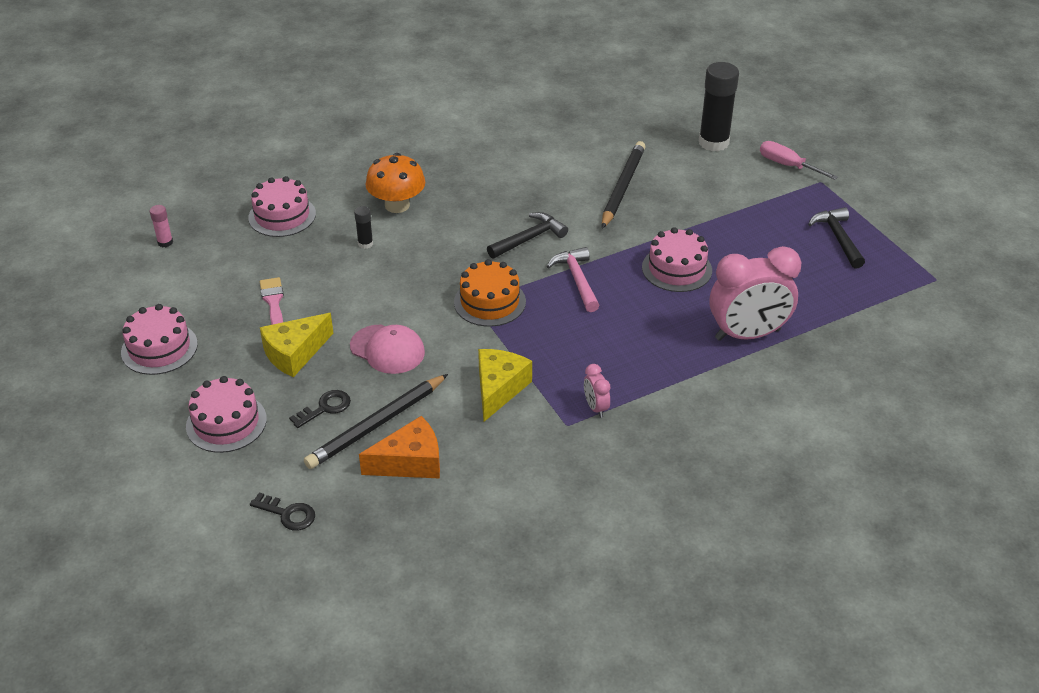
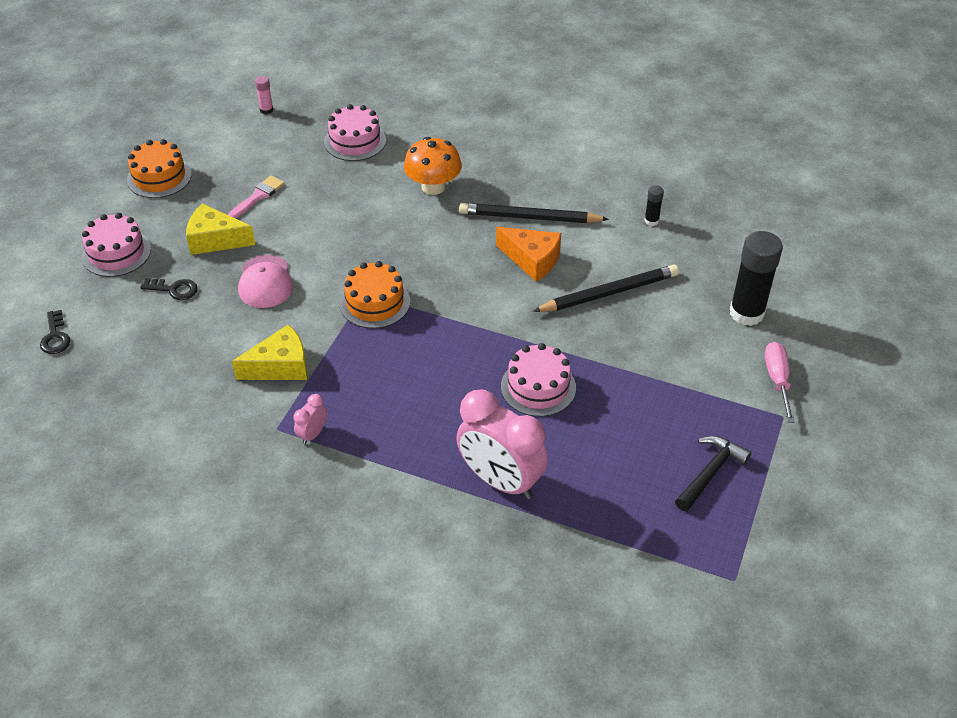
camera: 50 degrees right, 5 degrees up
pink cake [121,304,198,375] -> orange cake [127,139,192,198]
black pencil [304,374,448,469] -> black pencil moved to [459,203,609,223]
black glue stick [354,206,373,249] -> black glue stick moved to [644,185,664,226]
orange cheese [359,416,440,478] -> orange cheese moved to [496,227,561,282]
black hammer [487,212,568,259] -> none
pink hammer [547,247,600,312] -> none

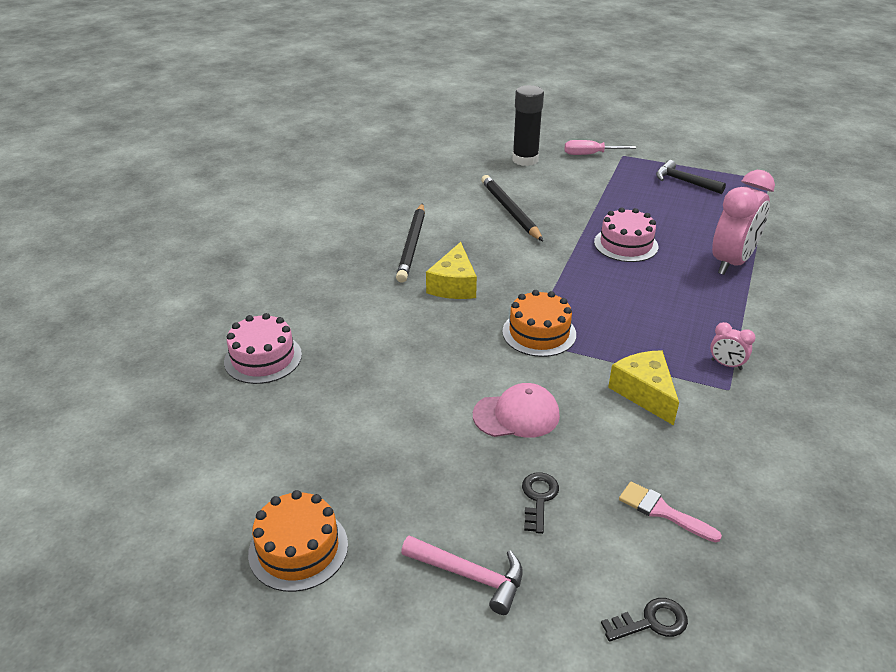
camera: 90 degrees left, 10 degrees down
pink cake [82,213,151,277] -> pink hammer [401,535,523,615]
yellow cheese [186,203,255,255] -> yellow cheese moved to [426,242,477,299]
pink brush [228,175,285,219] -> pink brush moved to [619,481,722,543]
pink glue stick [255,76,274,114] -> none
orange mushroom [404,137,462,195] -> none
orange cheese [496,227,561,282] -> none
black glue stick [644,185,664,226] -> none

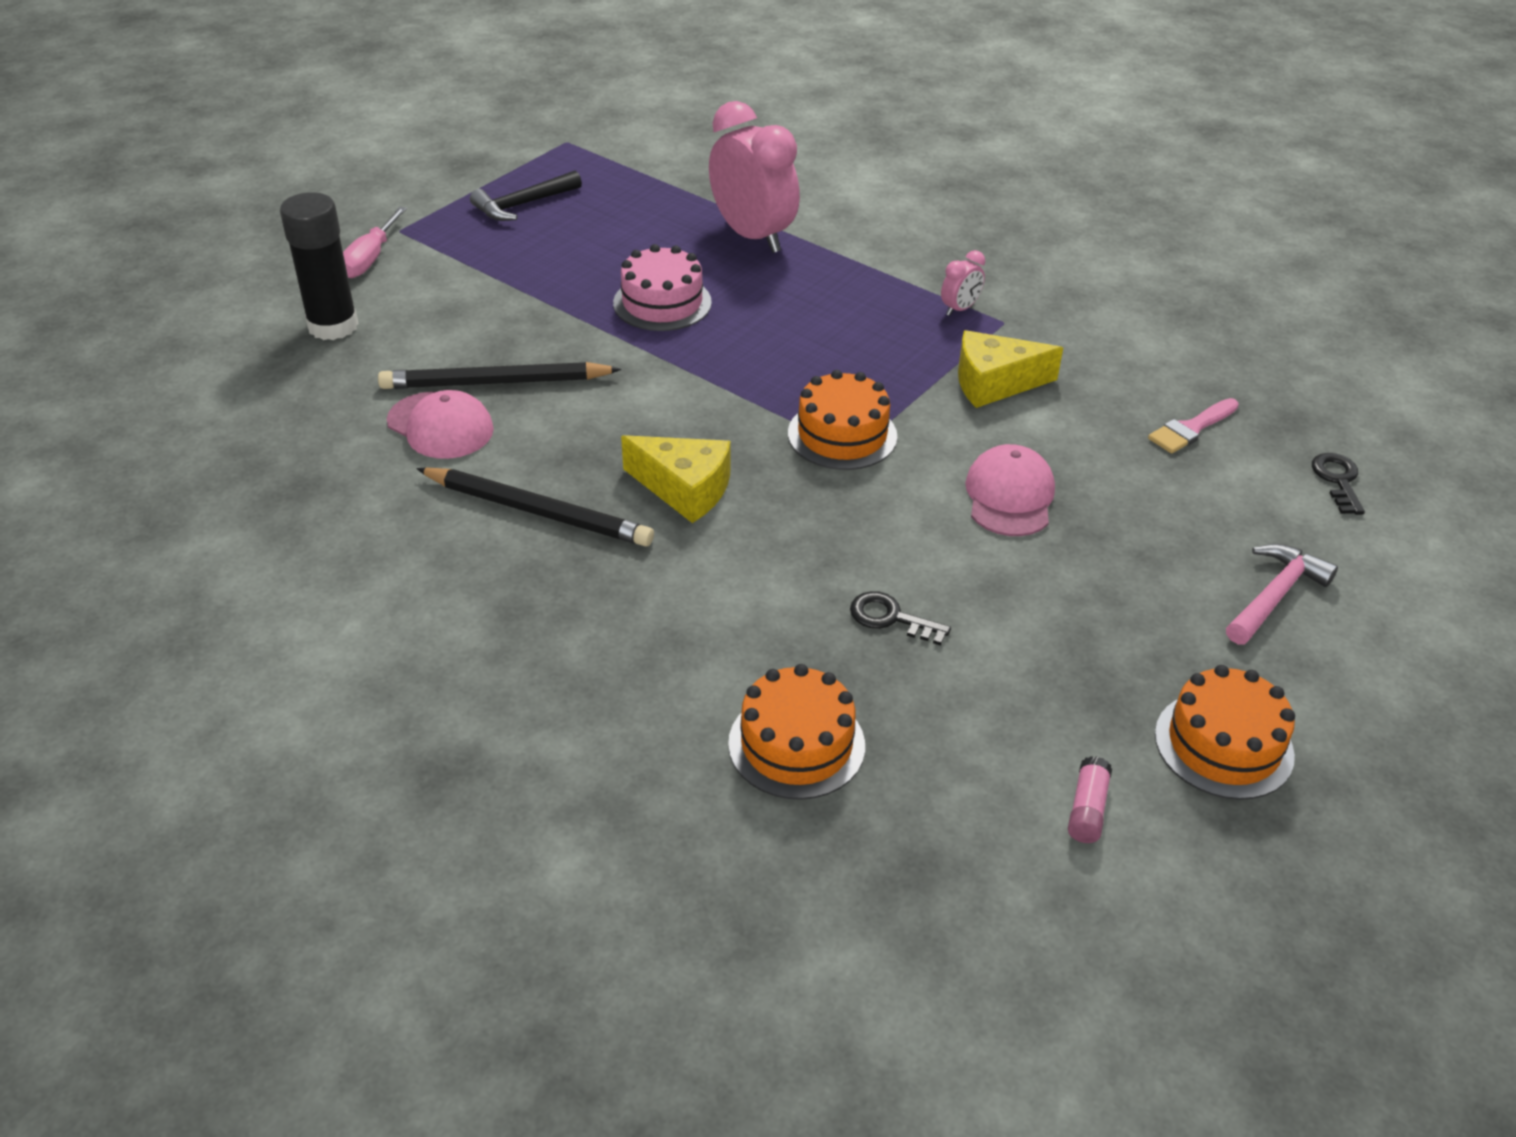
camera: 75 degrees left, 5 degrees up
pink cake [224,313,302,384] -> orange cake [728,664,865,800]
black key [522,472,559,534] -> black key moved to [850,591,951,645]
none -> pink cap [387,390,494,459]
none -> pink glue stick [1068,756,1112,843]

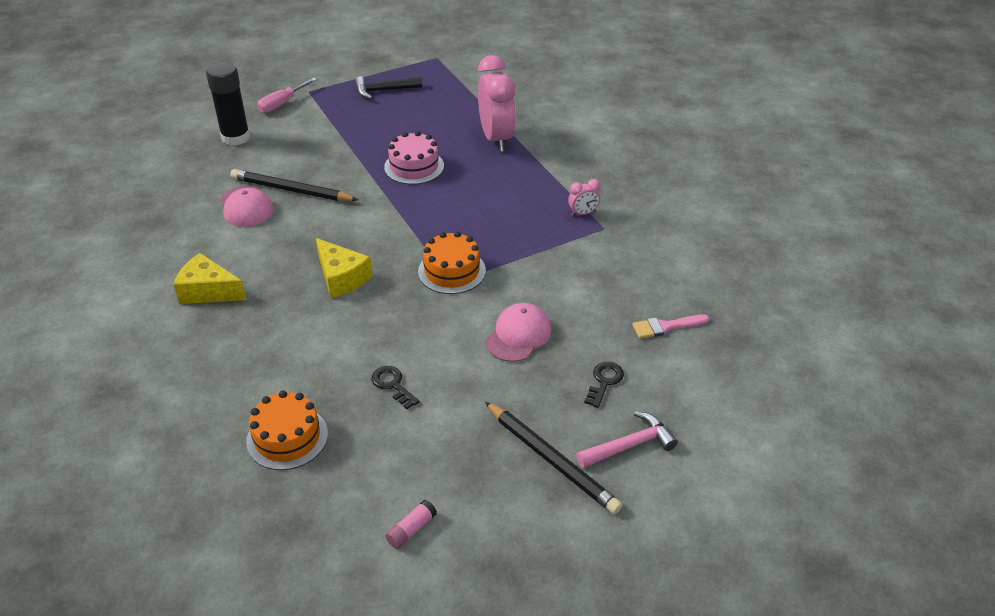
camera: 25 degrees right, 0 degrees up
black pencil [416,467,654,547] -> black pencil moved to [485,402,622,514]
yellow cheese [958,330,1063,408] -> yellow cheese moved to [173,253,247,304]
orange cake [1155,665,1295,800] -> none
black key [1312,453,1365,515] -> black key moved to [584,362,624,408]

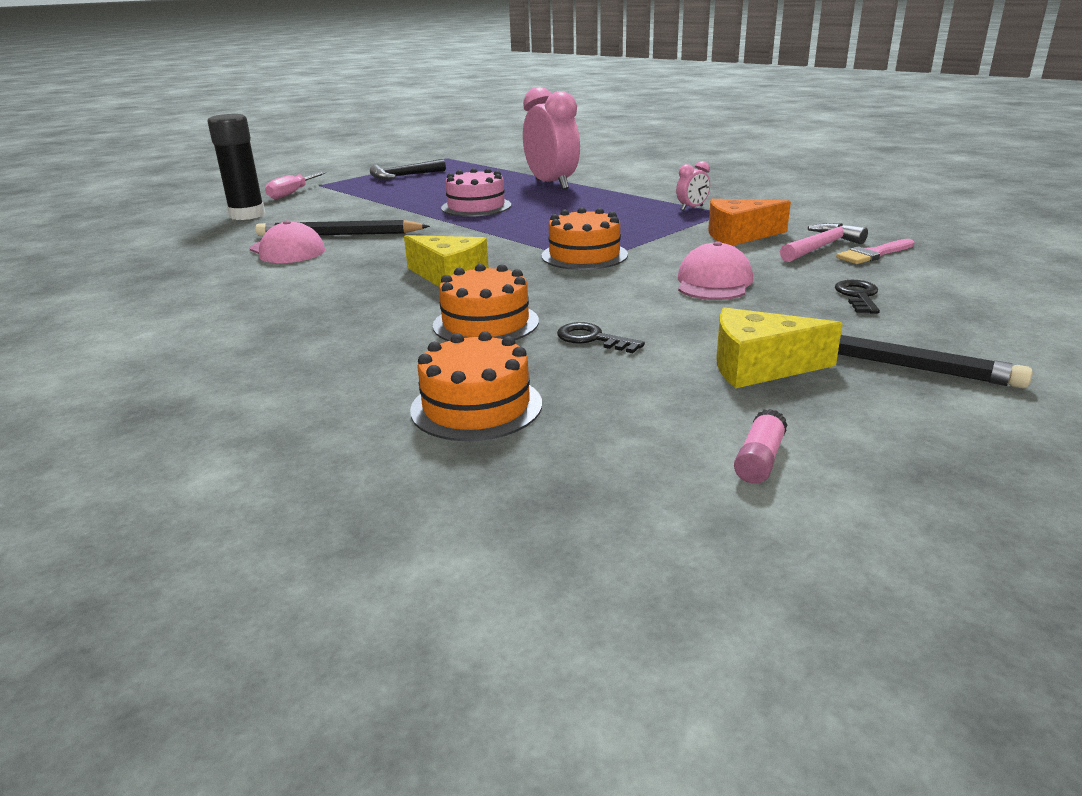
camera: 15 degrees left, 15 degrees down
yellow cheese [173,253,247,304] -> yellow cheese moved to [717,308,843,389]
pink hammer [576,412,678,468] -> pink hammer moved to [780,223,868,262]
none -> orange cake [433,264,539,341]
none -> orange cheese [708,199,791,246]

